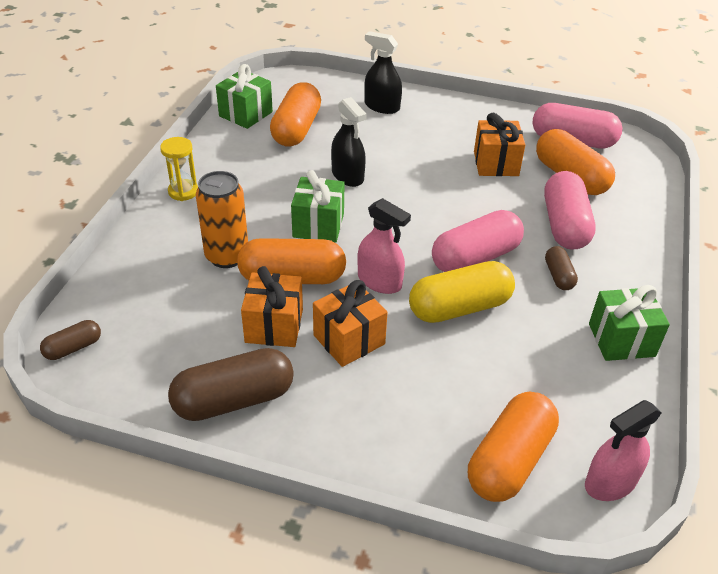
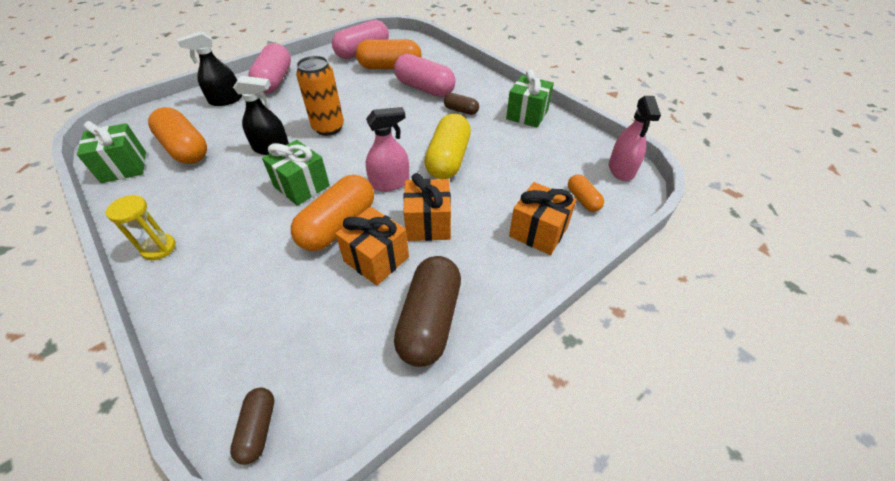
camera: 55 degrees left, 5 degrees up
orange can [196,171,248,268] -> orange can moved to [296,56,344,136]
pink capsule [432,210,524,272] -> pink capsule moved to [248,43,291,93]
orange capsule [468,391,559,502] -> orange capsule [568,174,604,212], size x0.51
orange gift [474,113,525,176] -> orange gift moved to [509,182,577,255]

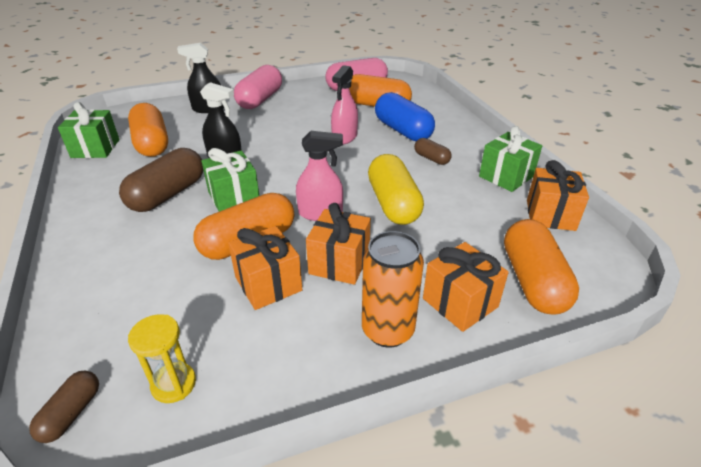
camera: 20 degrees right, 10 degrees down
yellow hourglass [105,195,176,260] -> yellow hourglass moved to [128,314,196,403]
orange can [296,56,344,136] -> orange can moved to [362,231,424,348]
pink capsule [394,54,456,97] -> blue capsule [375,92,435,141]
brown capsule [394,256,461,367] -> brown capsule moved to [119,148,203,212]
yellow capsule [424,113,471,179] -> yellow capsule turned 45 degrees counterclockwise [368,154,424,225]
orange capsule [568,174,604,212] -> orange capsule [504,219,579,315], size x1.95
pink spray bottle [609,96,661,181] -> pink spray bottle moved to [331,65,358,145]
none -> orange gift [527,160,589,231]

